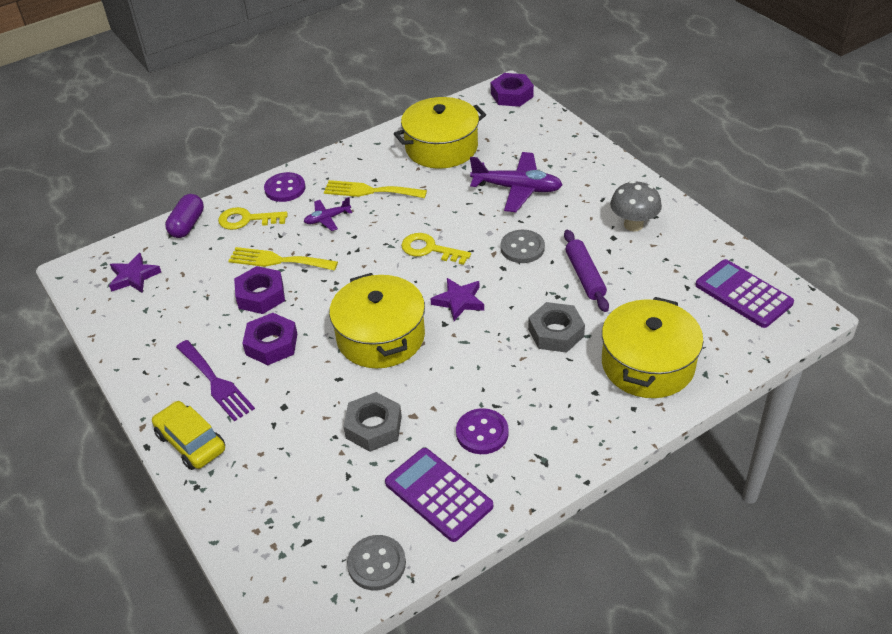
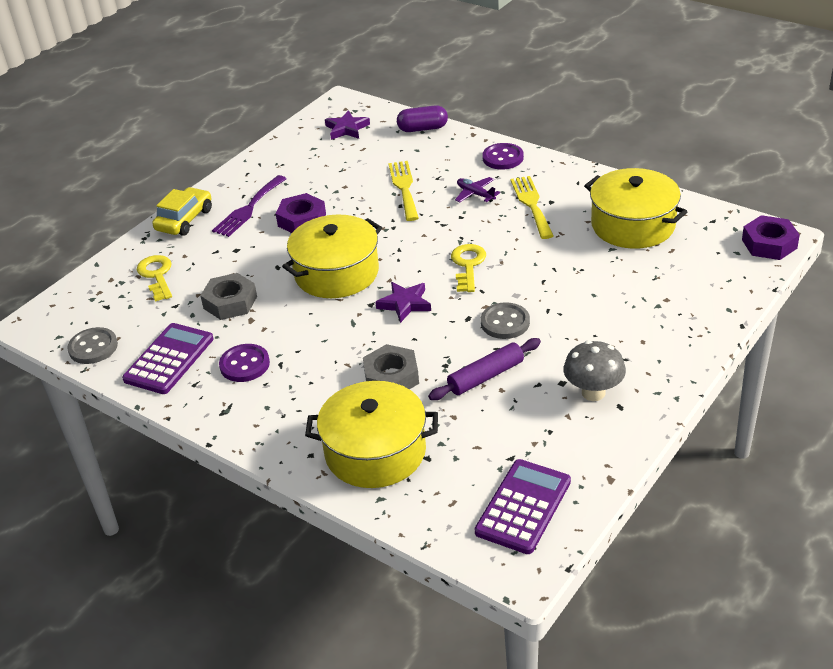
camera: 70 degrees right, 5 degrees down
yellow key [218,207,288,230] -> yellow key moved to [137,255,172,302]
purple nut [234,266,285,314] -> none
purple plane [470,152,563,212] -> none

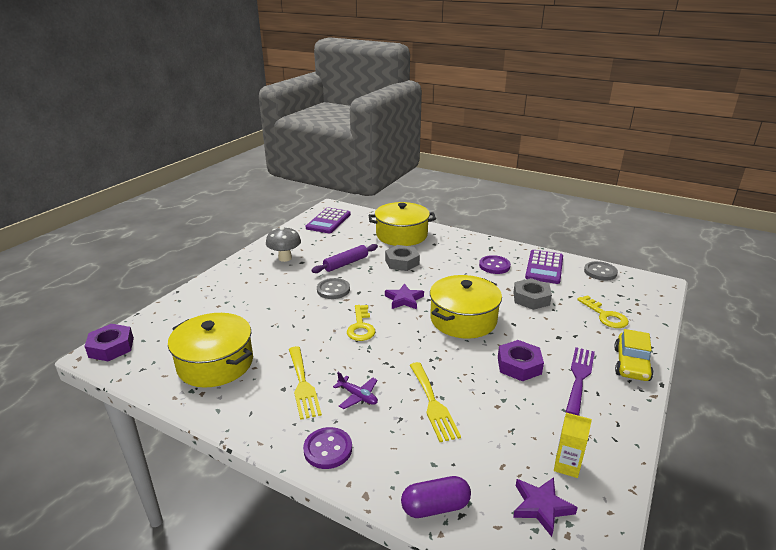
camera: 170 degrees right, 10 degrees down
none -> yellow carton [554,413,592,478]

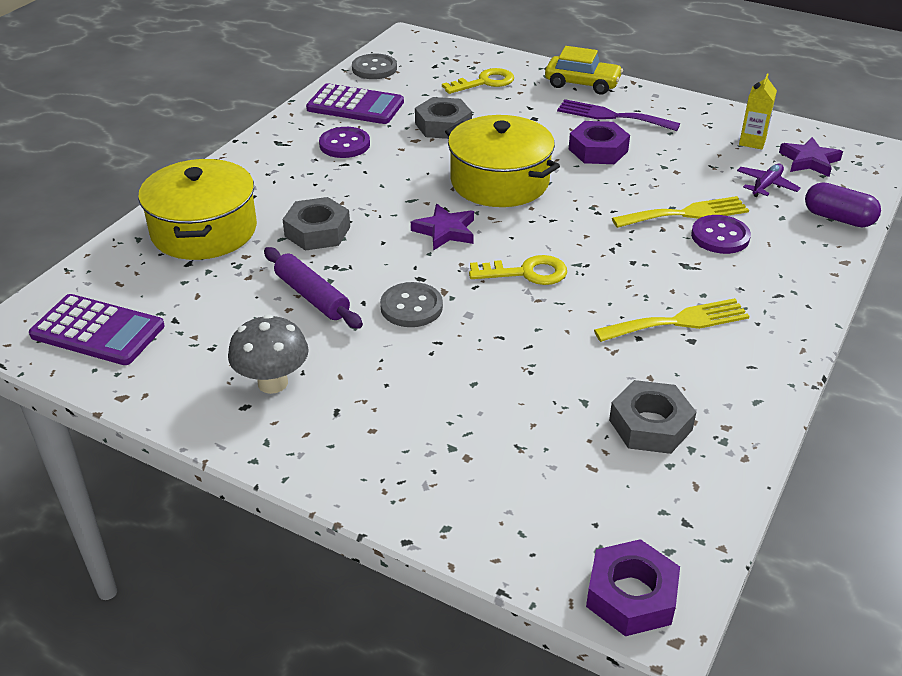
camera: 90 degrees left, 10 degrees up
yellow pot [168,313,253,388] -> grey nut [609,380,696,454]
purple button [303,427,352,469] -> purple button moved to [691,215,751,254]
purple plane [333,372,378,409] -> purple plane moved to [737,163,801,197]
purple capsule [401,476,471,518] -> purple capsule turned 45 degrees counterclockwise [805,182,881,228]

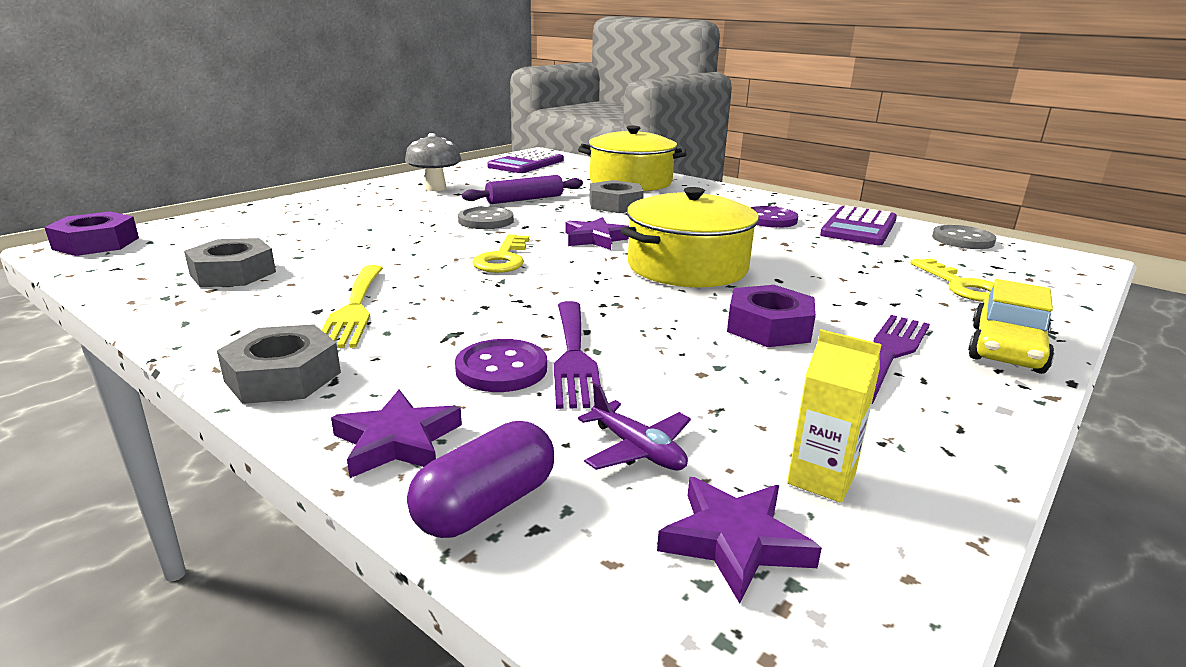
camera: 100 degrees right, 15 degrees down
grey nut [415,97,472,139] -> grey nut moved to [217,324,341,404]
yellow fork [612,196,749,228] -> purple fork [554,301,601,409]
none -> purple star [331,390,462,478]

